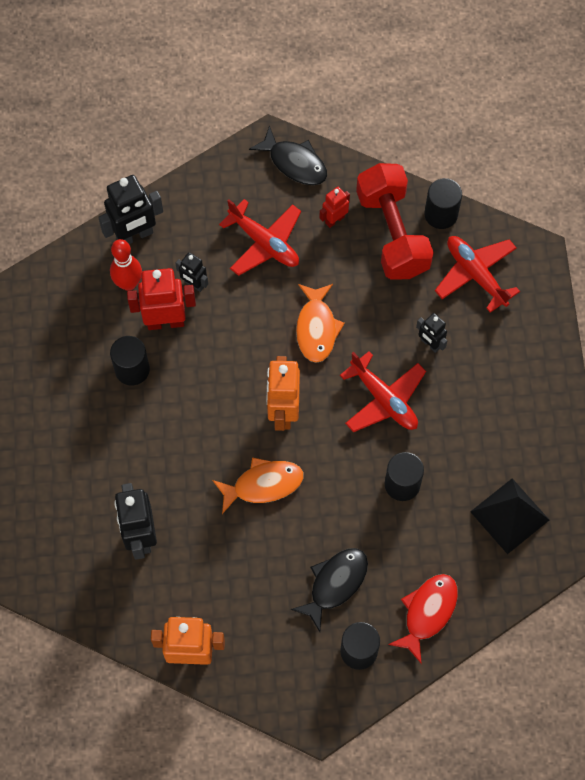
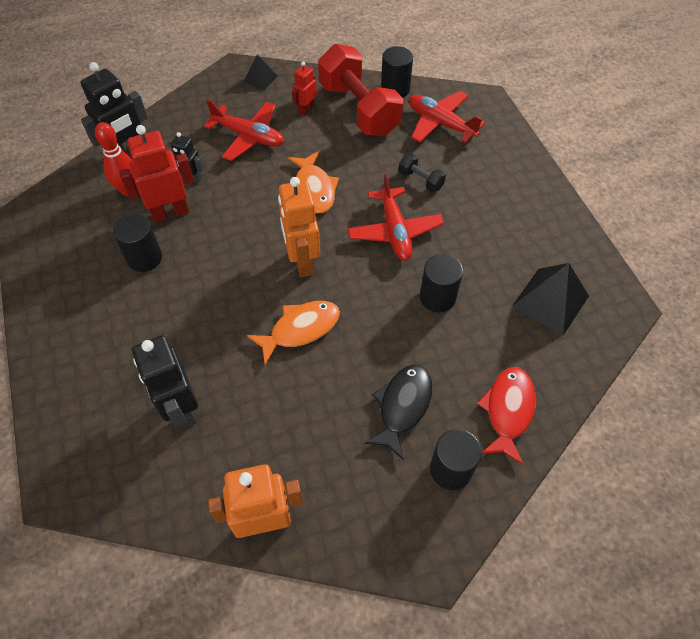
camera: 15 degrees left, 10 degrees down
black fish [249,125,327,185] -> black pyramid [243,55,278,90]
red plane [340,351,426,432] -> red plane turned 45 degrees clockwise [348,173,444,261]
black robot [416,313,447,353] -> black dumbbell [399,154,446,192]

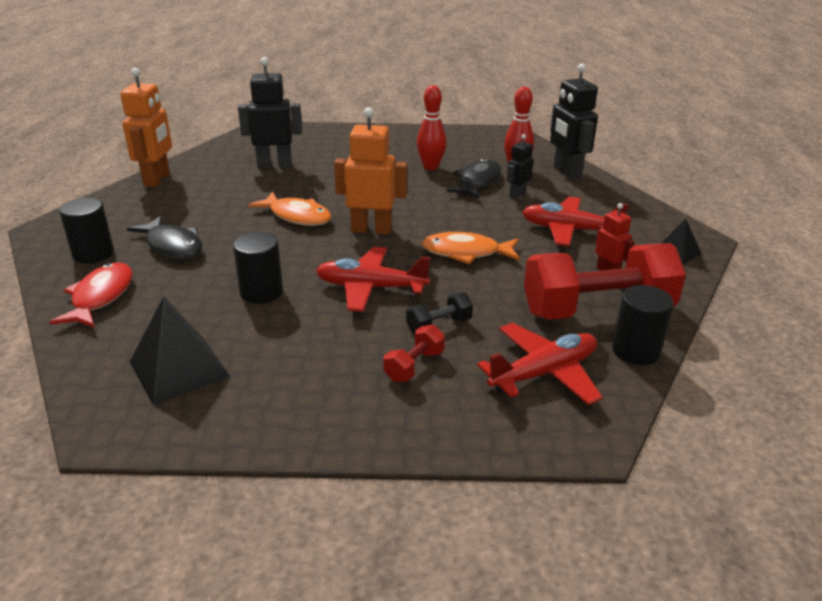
camera: 110 degrees right, 25 degrees down
black cylinder [113,214,162,272] -> red bowling pin [417,85,446,170]
red robot [119,125,194,222] -> black fish [447,159,501,199]
red plane [204,99,284,161] -> red plane turned 60 degrees clockwise [522,197,629,246]
orange fish [247,301,340,365] -> orange fish turned 45 degrees counterclockwise [248,192,331,226]
red fish [477,367,536,465] -> red fish turned 120 degrees counterclockwise [49,262,133,328]
none -> red dumbbell [384,325,445,382]

